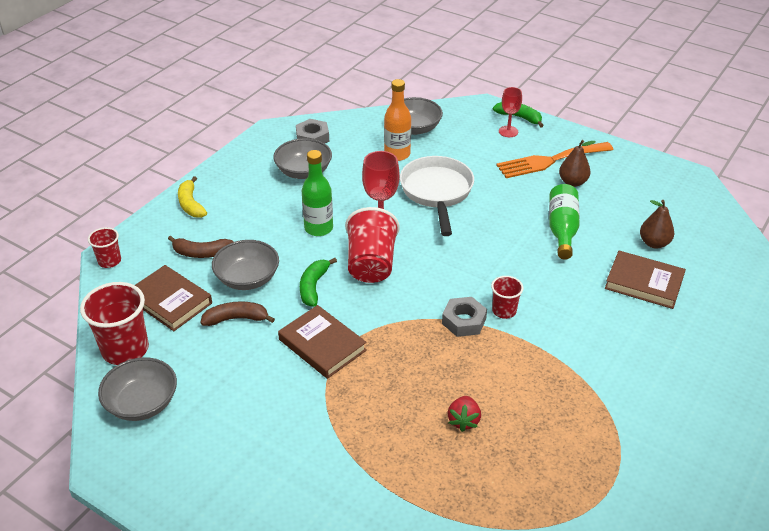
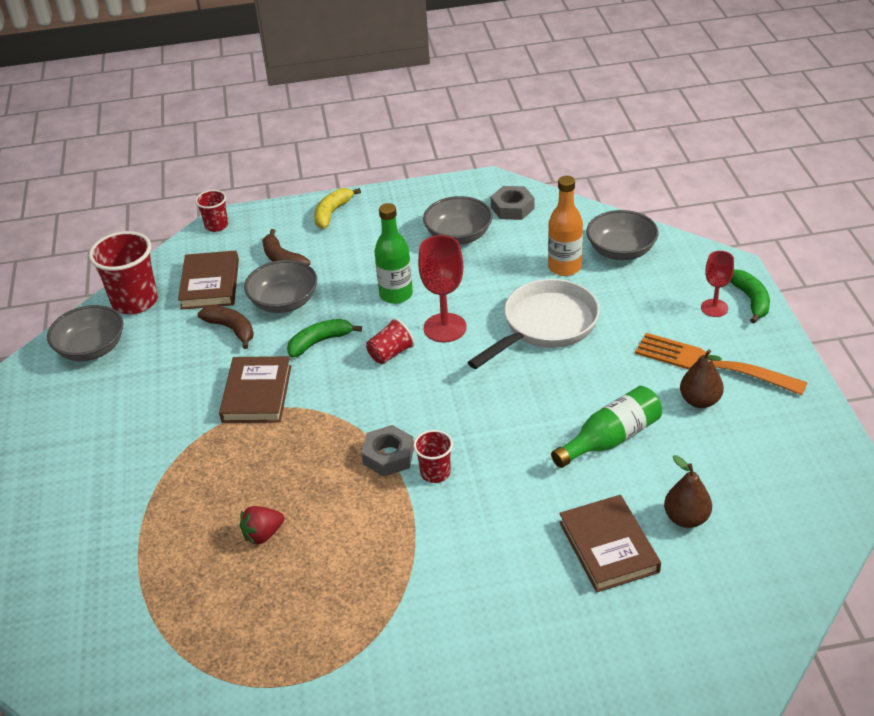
camera: 50 degrees right, 0 degrees up
red cup [345,207,400,283] -> red cup [366,318,414,364], size x0.54

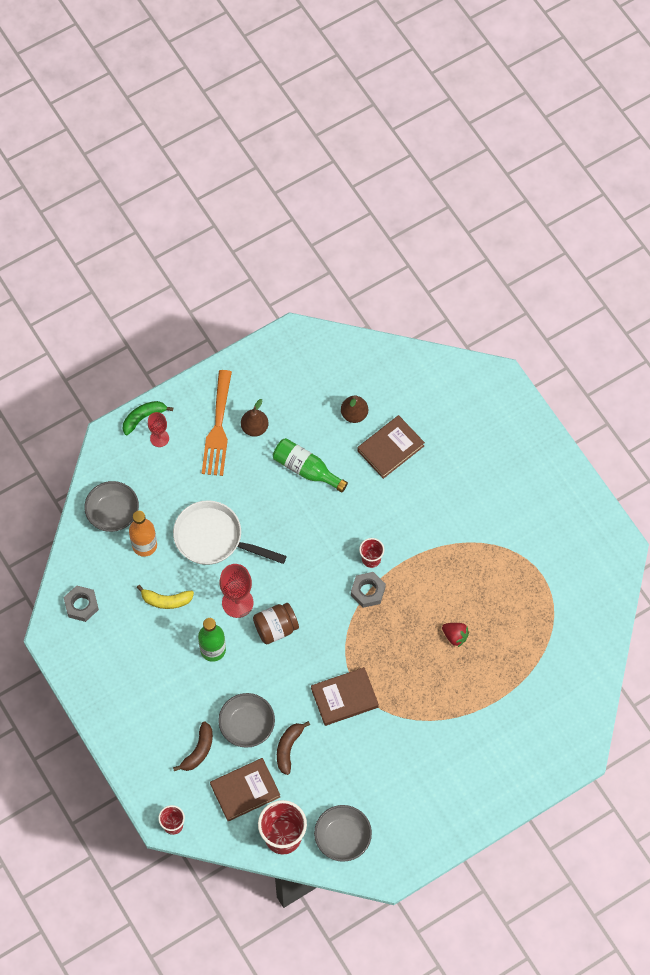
camera: 115 degrees left, 25 degrees up
green banana [287,319,362,358] -> none
yellow banana [314,188,361,229] -> yellow banana moved to [136,585,194,609]
red cup [366,318,414,364] -> brown jar [253,603,299,644]
grey bowl [423,196,493,244] -> none

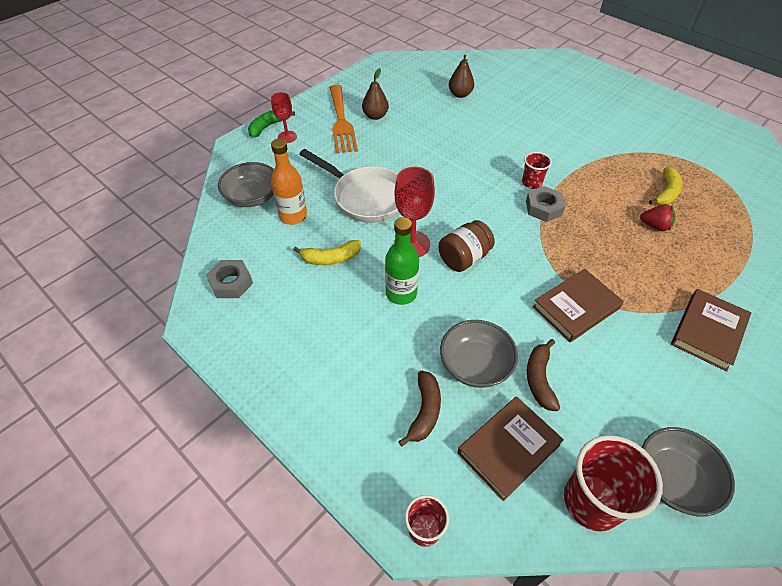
camera: 15 degrees left, 15 degrees down
white pan [173,500,287,565] -> white pan turned 150 degrees counterclockwise [299,149,399,223]
green bottle [273,438,348,493] -> none
brown book [357,415,425,479] -> brown book moved to [671,289,751,371]
none -> yellow banana [649,167,682,205]

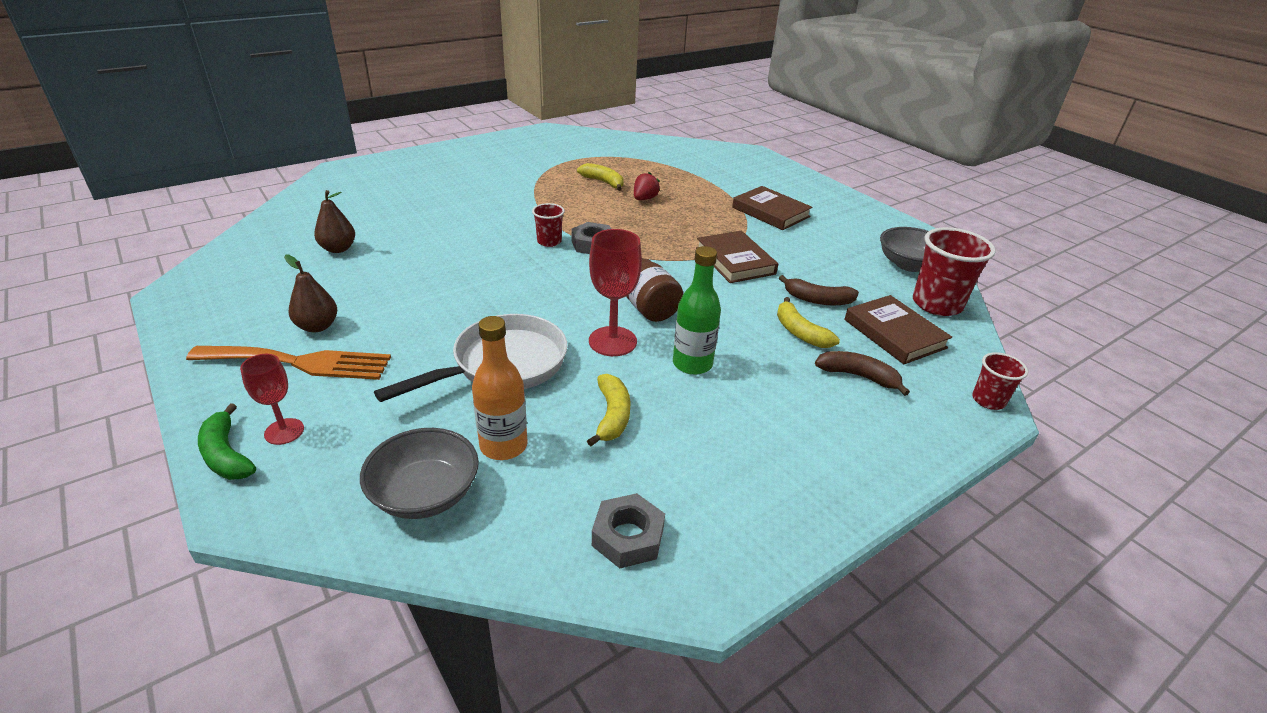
camera: 80 degrees left, 15 degrees down
grey bowl [440,320,518,388] -> yellow banana [777,297,840,348]

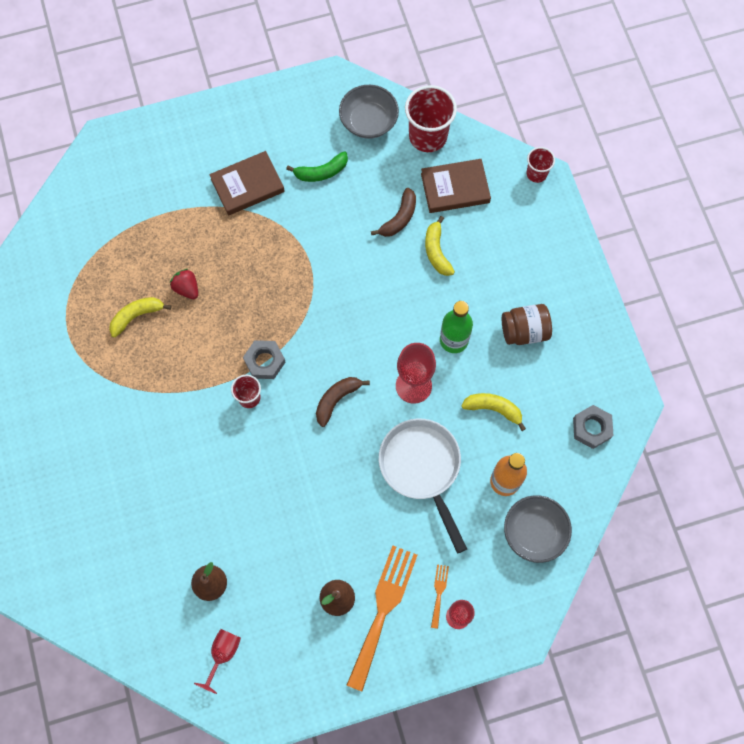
camera: 70 degrees left, 35 degrees up
green banana [198,403,256,480] -> green banana moved to [286,151,348,182]
brown jar [626,259,683,322] -> brown jar moved to [502,304,552,345]
brown book [696,231,778,283] -> none
yellow banana [777,297,840,348] -> yellow banana turned 90 degrees clockwise [425,216,455,276]
brown banana [815,351,910,396] -> brown banana moved to [316,377,370,427]
none -> red goblet [194,629,241,694]
none -> orange fork [431,564,449,629]

